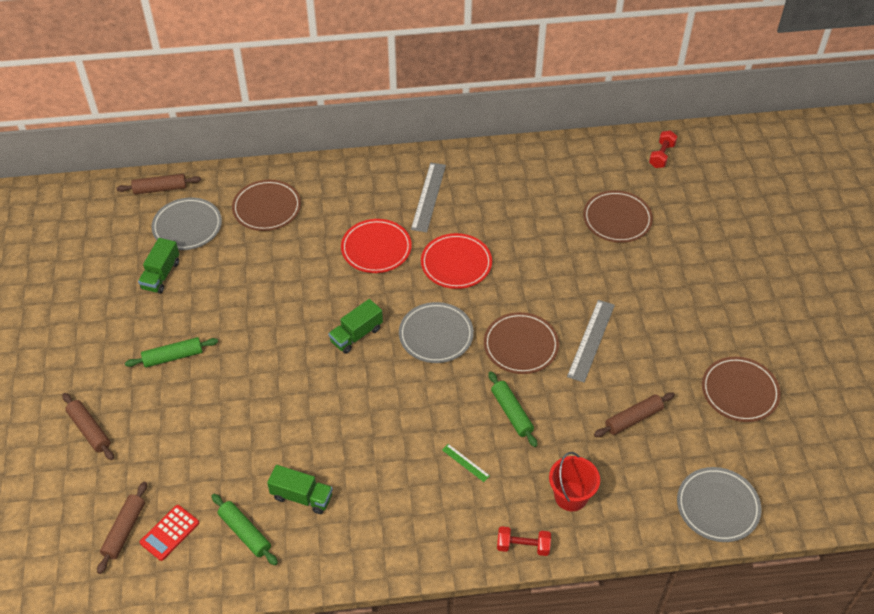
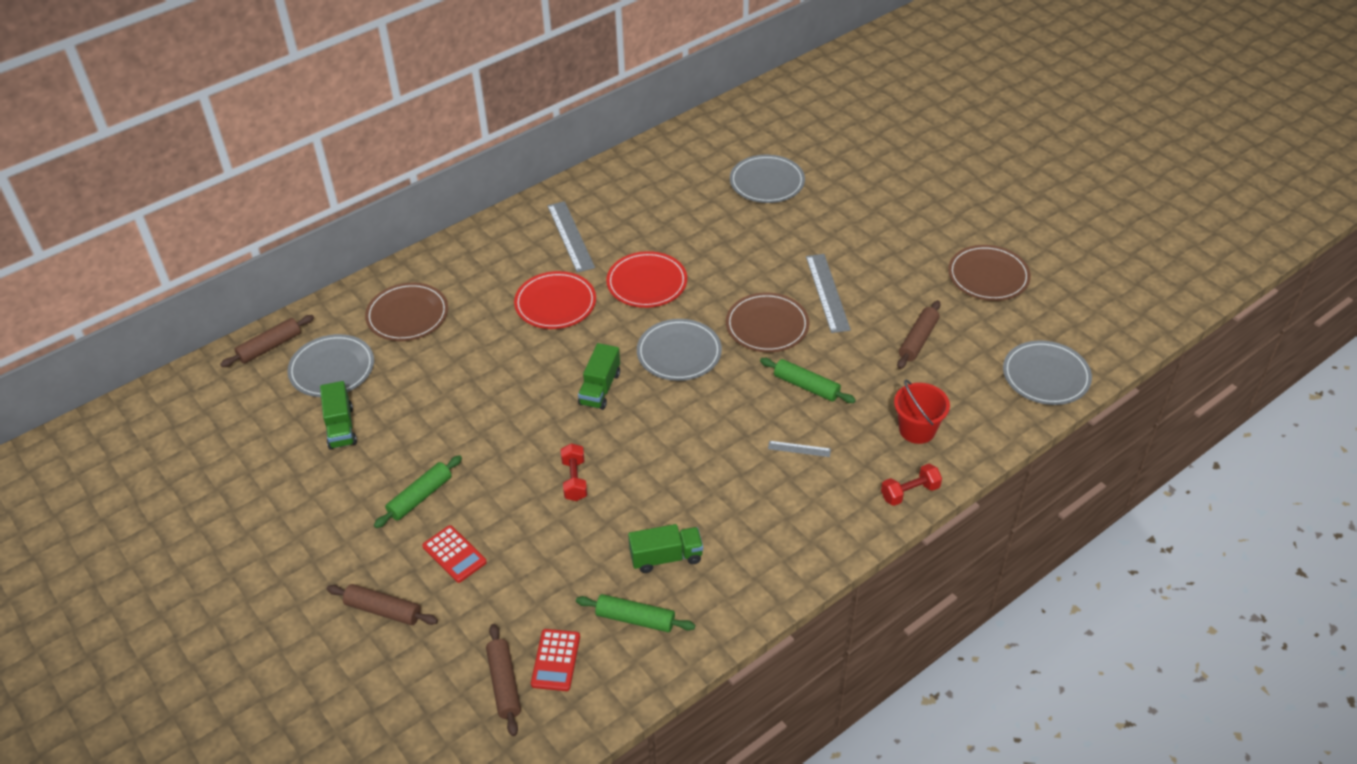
camera: 30 degrees left, 5 degrees down
green ruler [442,444,490,482] -> grey ruler [768,441,831,457]
brown plate [583,190,653,243] -> grey plate [730,155,805,203]
red dumbbell [649,131,678,168] -> red dumbbell moved to [561,443,587,501]
none -> red calculator [422,525,487,583]

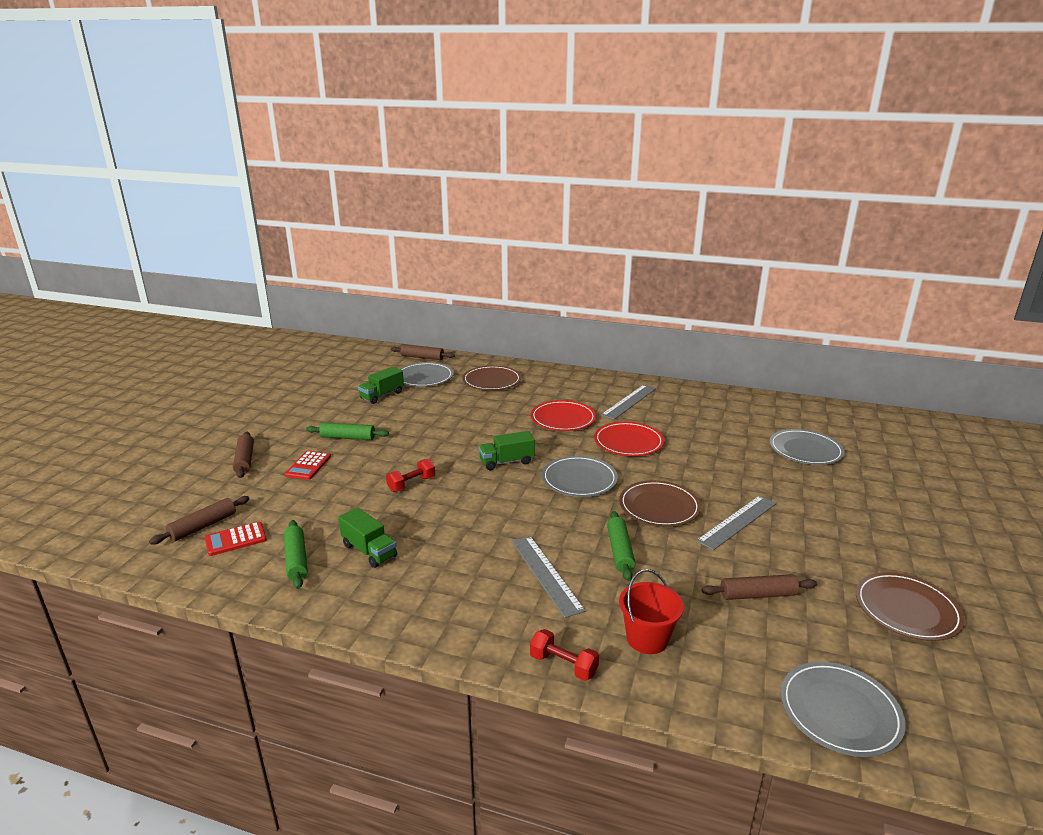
camera: 55 degrees right, 20 degrees down
grey ruler [768,441,831,457] -> grey ruler [512,536,585,618], size x2.00

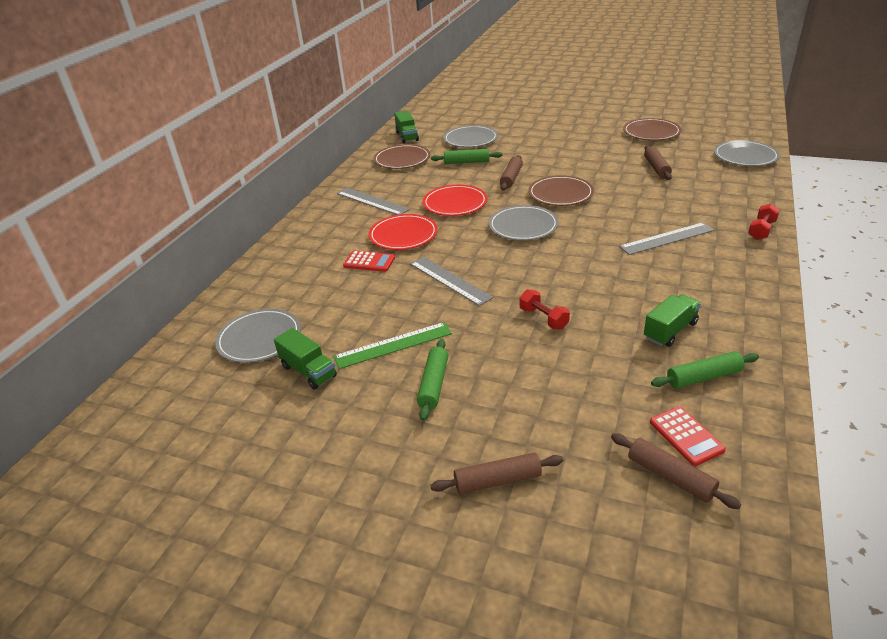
camera: 85 degrees left, 10 degrees up
red calculator [285,451,331,480] -> red calculator moved to [343,251,395,272]
brown rolling pin [391,344,454,360] -> brown rolling pin moved to [500,155,523,190]
brown plate [462,365,521,390] -> brown plate moved to [374,144,430,169]
green truck [479,431,535,470] -> green truck moved to [394,110,419,143]
green rolling pin [607,511,635,581] -> green rolling pin moved to [431,149,502,164]
red bucket [619,569,684,654] -> none
grey ruler [696,496,776,550] -> grey ruler moved to [410,257,493,306]
none -> green ruler [333,322,452,369]

